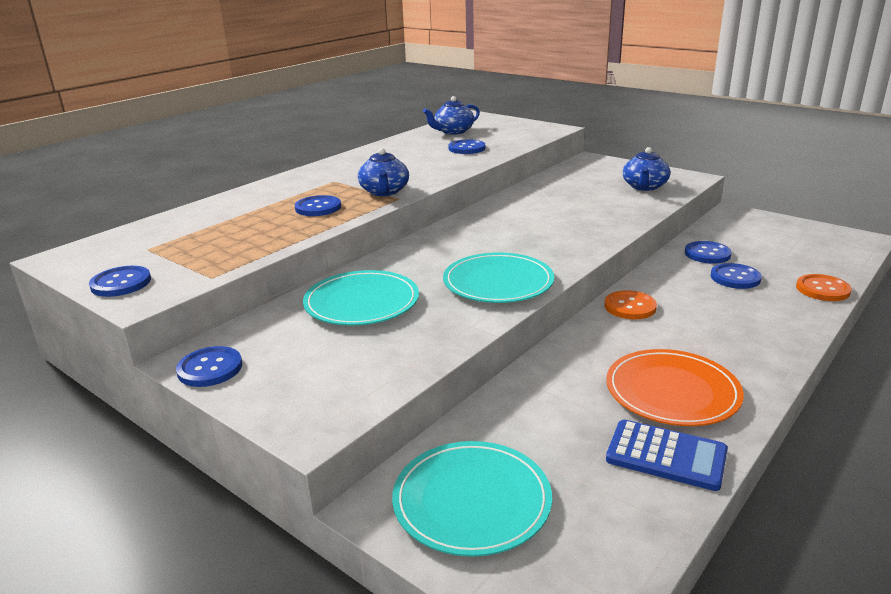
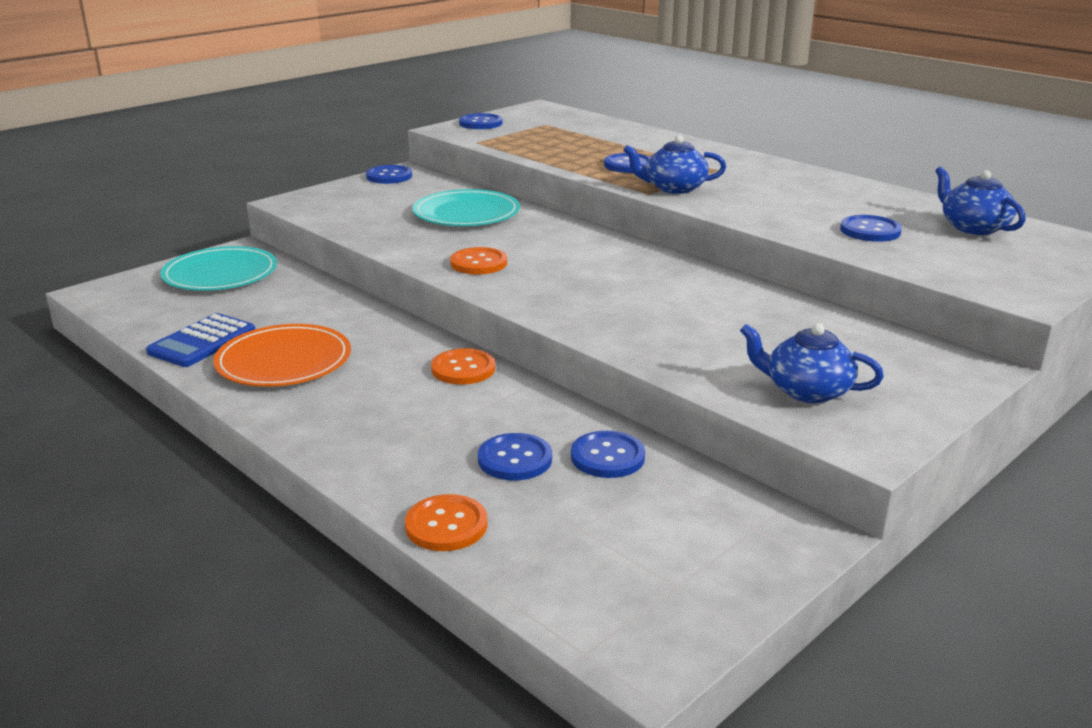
camera: 95 degrees right, 0 degrees up
turquoise plate [443,253,554,303] -> orange button [450,247,507,275]

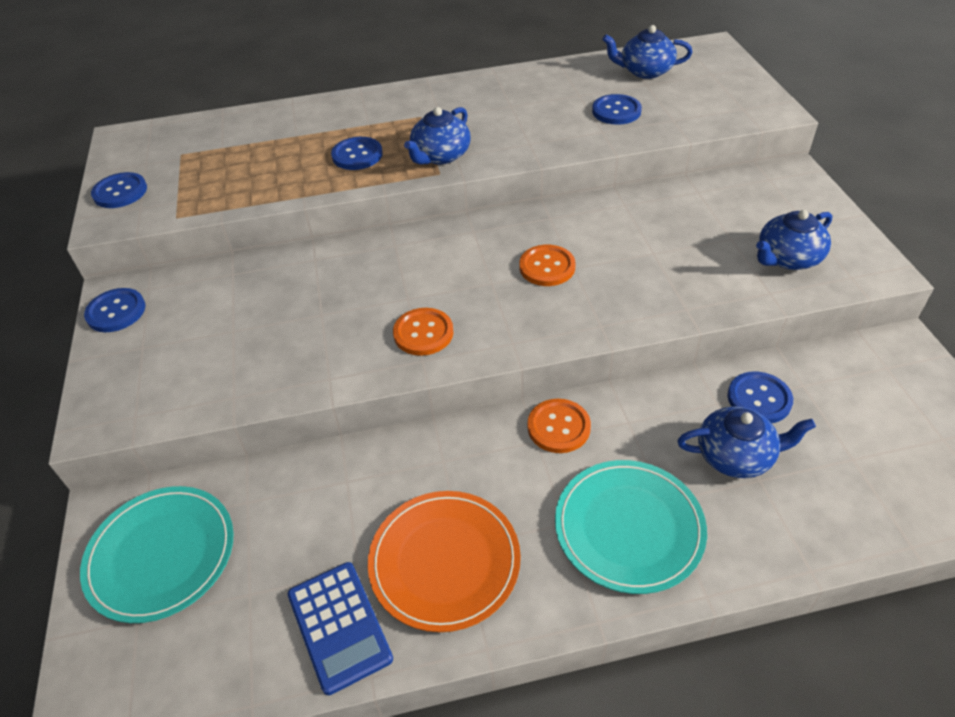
camera: 55 degrees left, 20 degrees up
orange button [405,494,487,551] -> orange button moved to [519,245,575,286]
turquoise plate [412,189,520,226] -> turquoise plate moved to [555,460,707,594]
blue button [478,433,552,480] -> blue teapot [677,406,816,478]

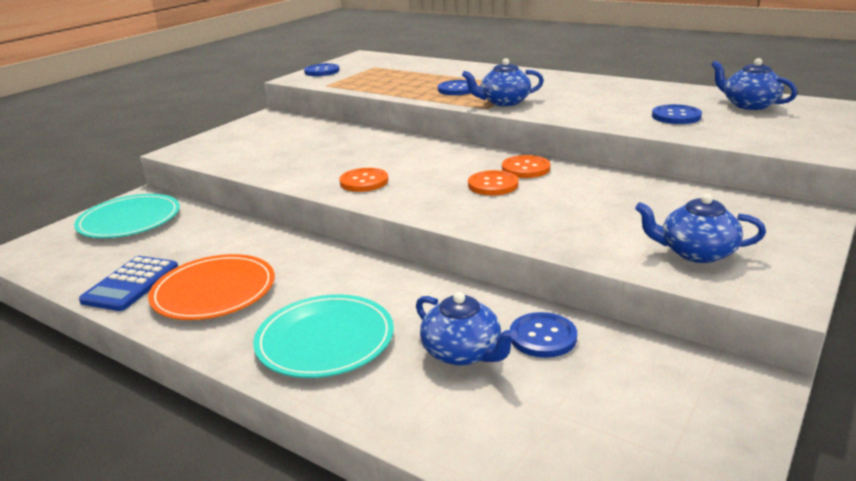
camera: 45 degrees right, 20 degrees down
blue button [84,288,145,332] -> none
orange button [527,399,591,453] -> orange button moved to [502,155,550,178]

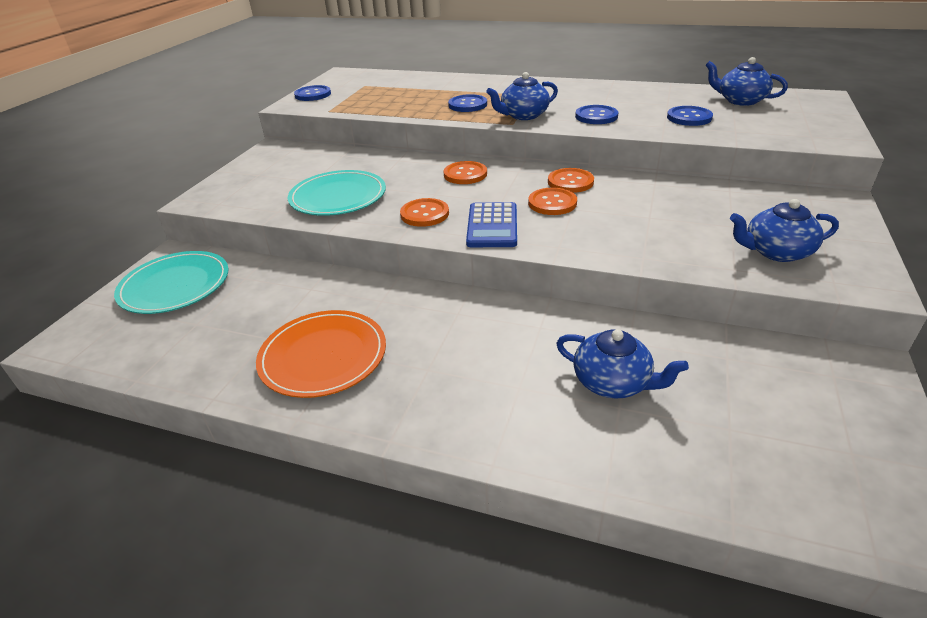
camera: 15 degrees left, 10 degrees up
blue calculator [79,256,178,311] -> blue calculator moved to [466,202,517,247]
turquoise plate [253,294,394,378] -> turquoise plate moved to [288,170,386,216]
blue button [510,312,577,358] -> blue button moved to [575,105,618,124]
none -> orange button [444,161,487,184]

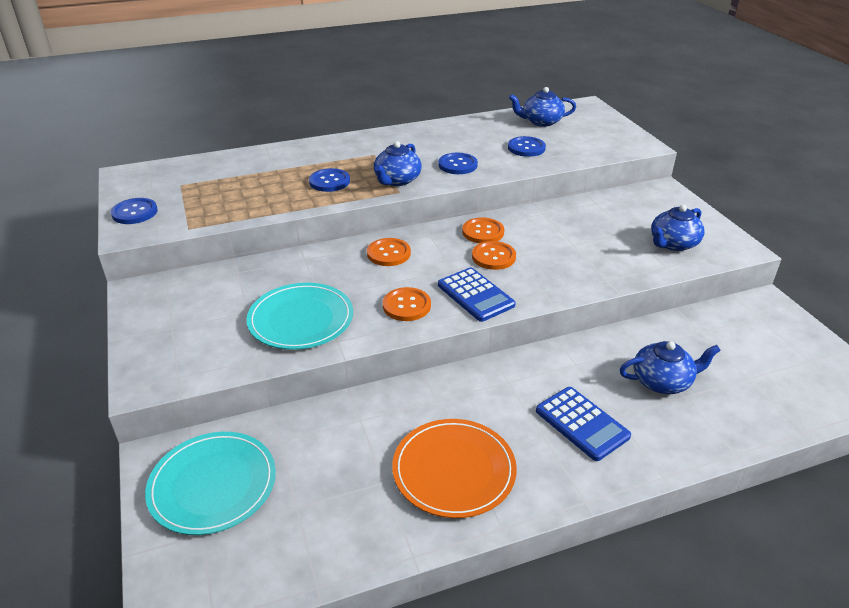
camera: 40 degrees left, 0 degrees up
none -> blue calculator [536,387,631,461]

